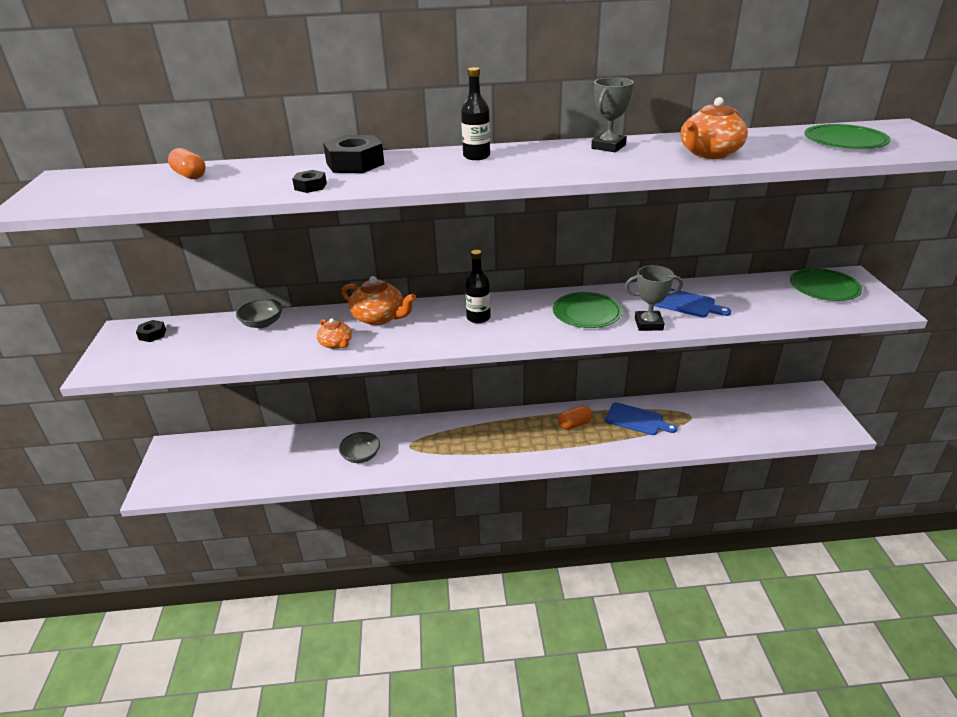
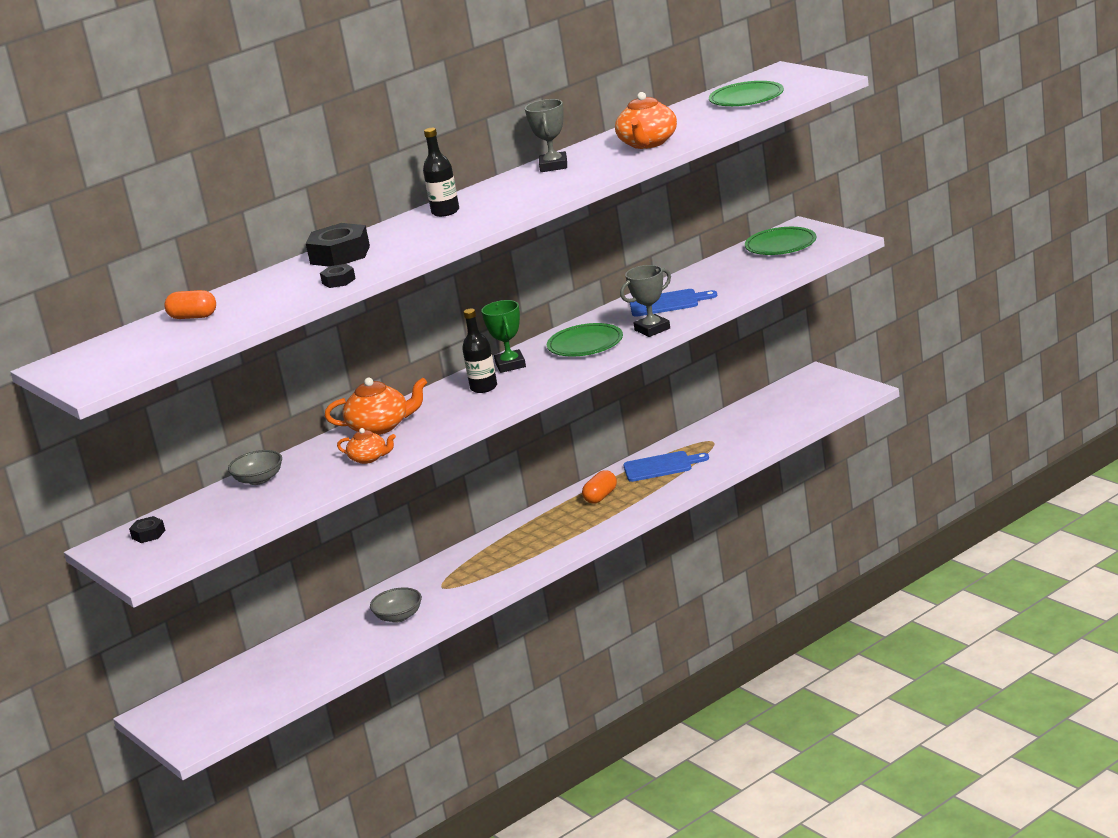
camera: 30 degrees left, 10 degrees down
none -> green trophy [481,300,526,373]

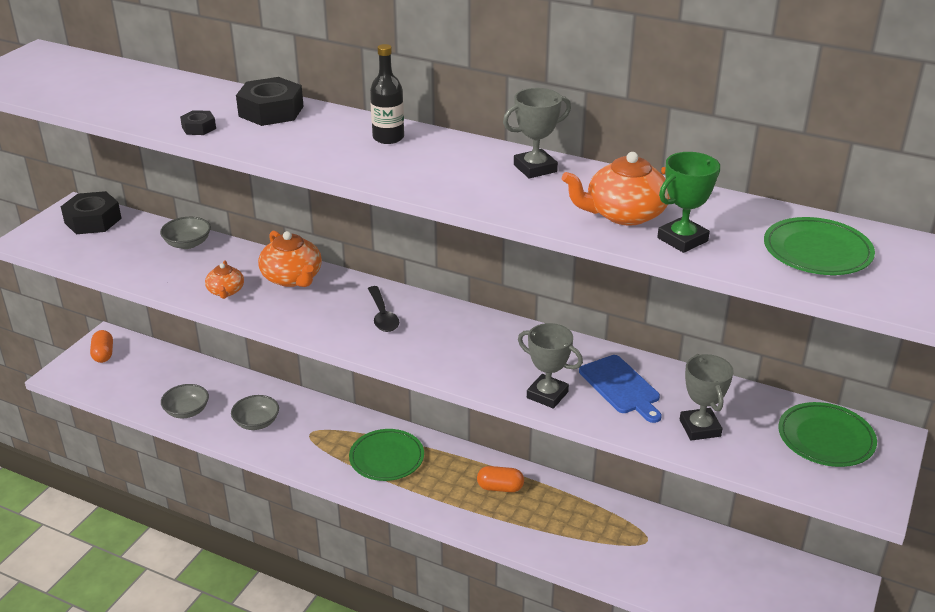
camera: 60 degrees right, 10 degrees up
black nut [129,516,165,543] -> black nut [61,191,122,234], size x1.95
orange capsule [165,290,216,319] -> orange capsule moved to [90,330,113,363]
black bottle [462,309,497,393] -> black spoon [368,286,399,332]
green trophy [481,300,526,373] -> green trophy moved to [657,152,720,253]
green plate [547,323,623,357] -> green plate moved to [349,429,424,481]
blue cutting board [623,451,709,482] -> none
none -> grey bowl [161,384,209,418]
none -> grey trophy [680,354,734,441]

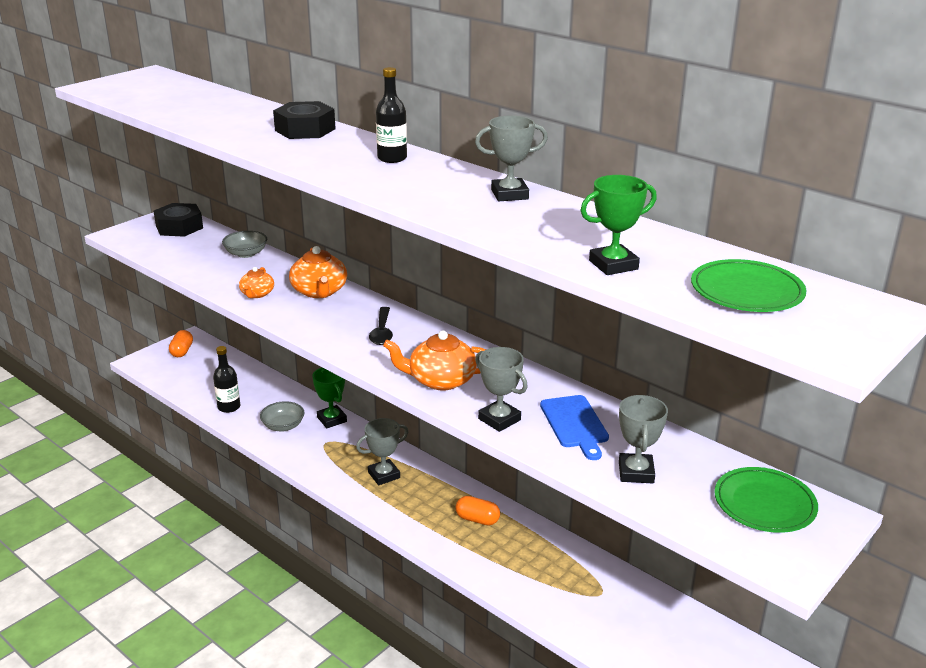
camera: 15 degrees right, 5 degrees down
grey bowl [161,384,209,418] -> black bottle [213,346,240,413]
black nut [180,110,216,135] -> none
green plate [349,429,424,481] -> grey trophy [356,418,408,485]
orange teapot [562,152,670,226] -> orange teapot moved to [383,331,486,391]
none -> green trophy [312,368,347,428]

